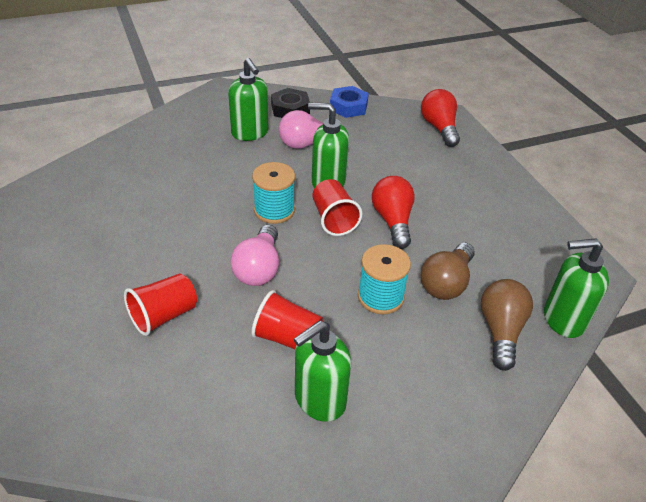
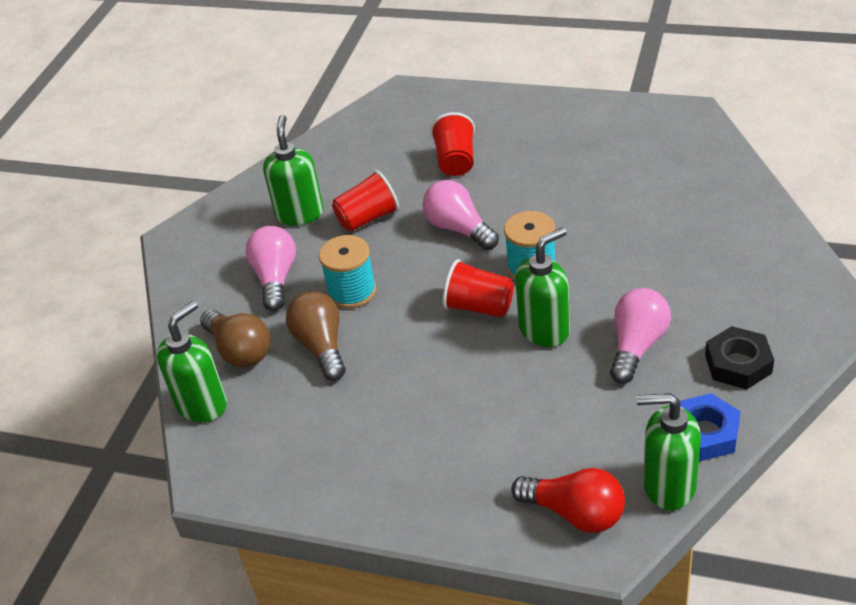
camera: 135 degrees right, 0 degrees up
green soap dispenser [228,58,269,141] -> green soap dispenser moved to [637,393,701,510]
red light bulb [372,176,415,249] -> none
none -> pink light bulb [246,226,296,311]

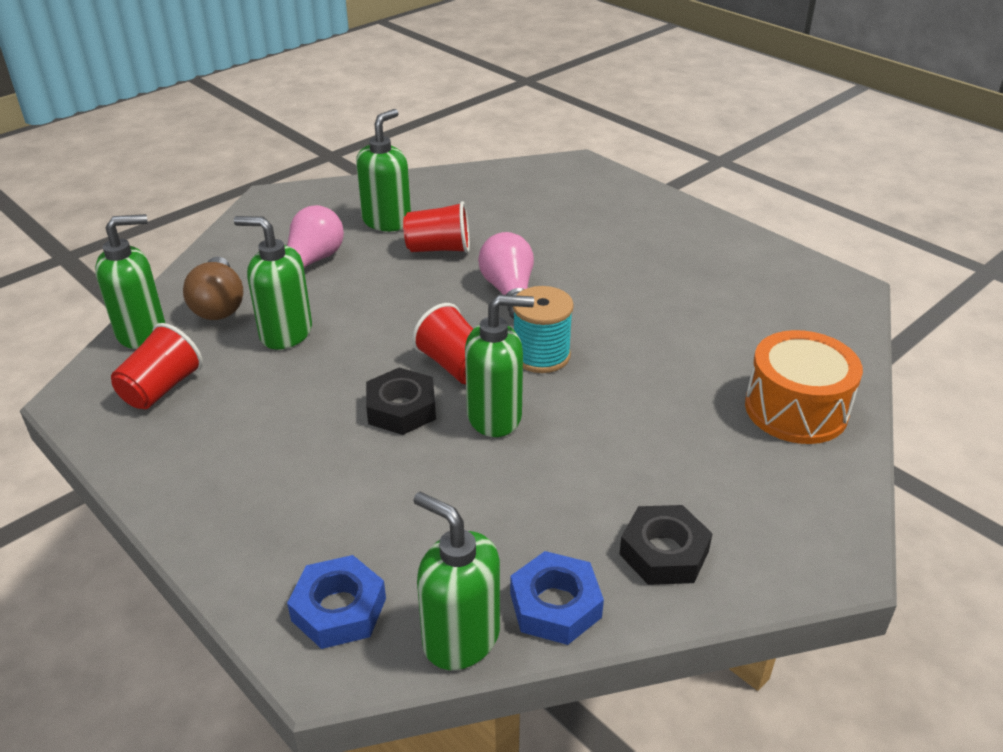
camera: 25 degrees right, 5 degrees down
brown light bulb [286,291,346,381] -> green soap dispenser [234,216,312,350]
turquoise spool [319,235,376,309] -> none
red cup [430,112,475,176] -> red cup moved to [111,323,203,409]
red light bulb [511,468,625,533] -> blue nut [287,555,386,649]
pink light bulb [610,288,671,384] -> none
none -> black nut [366,368,436,435]
none -> orange drum [745,330,863,444]

